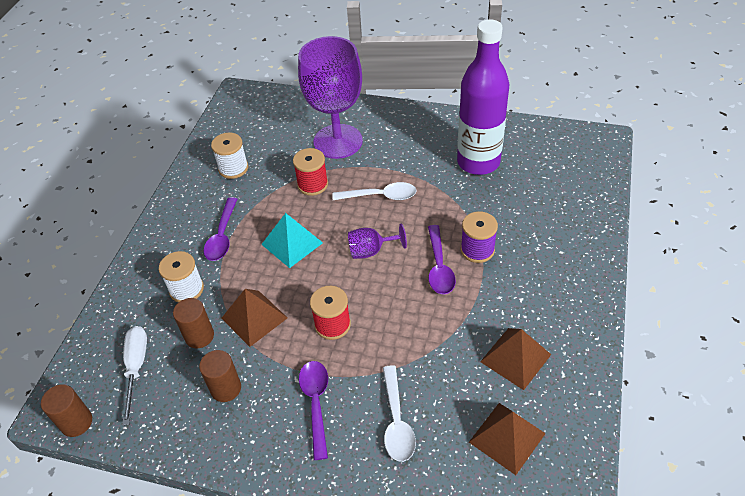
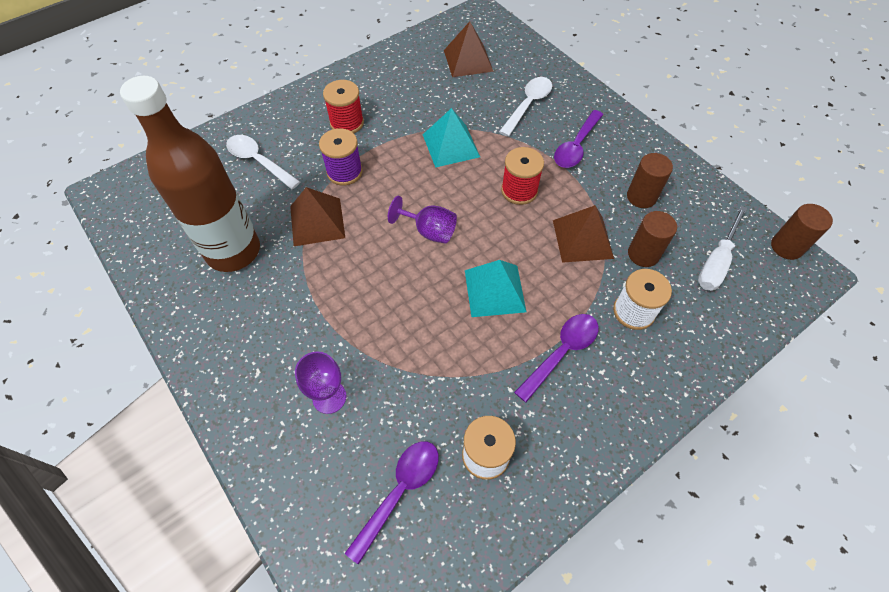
camera: 145 degrees left, 10 degrees up
red spool [293,148,328,196] -> red spool moved to [323,80,364,133]
purple goblet [298,36,363,159] -> purple goblet [295,351,346,414], size x0.45
white spoon [332,182,417,200] -> white spoon moved to [226,135,300,189]
purple spoon [428,225,456,294] -> purple spoon moved to [345,441,438,565]
purple bottle [457,19,509,175] -> brown bottle [120,76,260,272]
brown pyramid [480,328,552,390] -> brown pyramid moved to [290,187,345,246]
none -> turquoise pyramid [423,108,480,168]

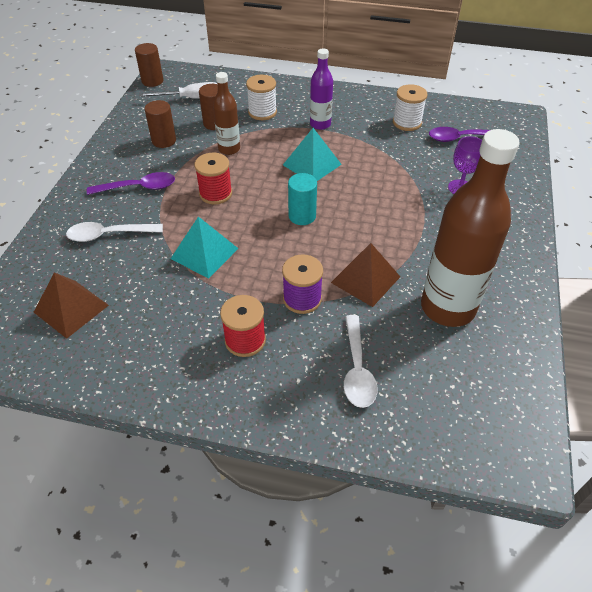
camera: 130 degrees left, 10 degrees down
purple goblet [388,196,457,244] -> turquoise cylinder [288,173,317,225]
purple spoon [514,314,598,402] -> purple bottle [310,48,333,130]
brown pyramid [553,205,614,263] -> brown bottle [213,72,240,155]

